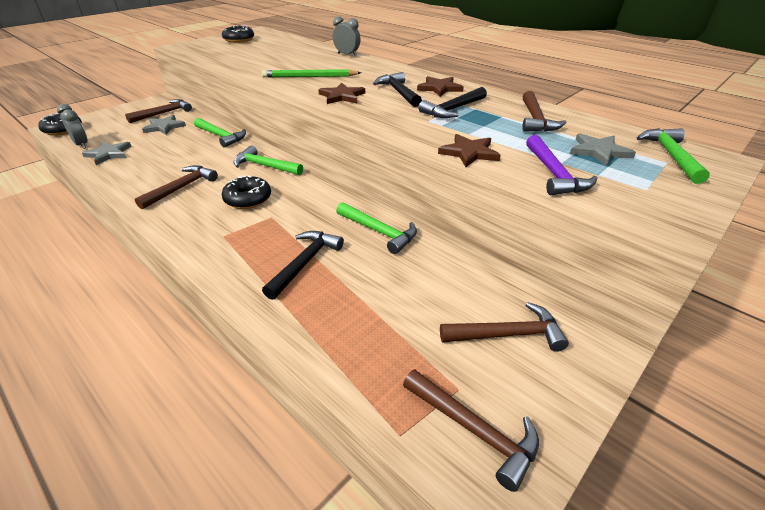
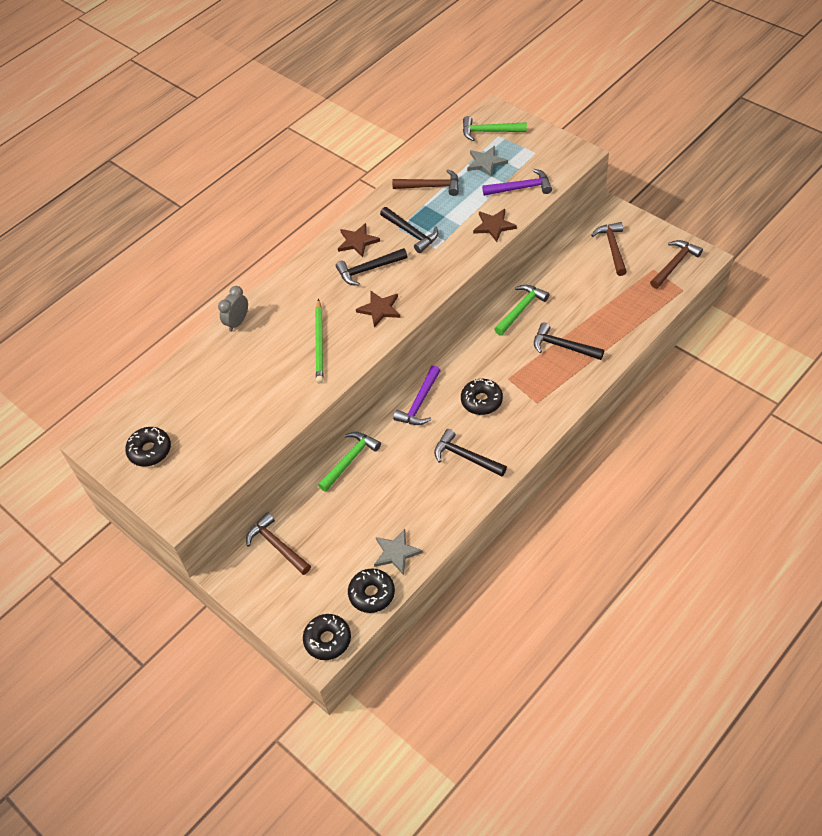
camera: 85 degrees left, 15 degrees up
grey clock [57,104,88,149] -> black donut [348,568,395,613]
brown hammer [135,165,218,210] -> black hammer [434,429,507,477]
grey star [142,115,186,135] -> none
green hammer [234,145,303,175] -> purple hammer [393,365,441,425]

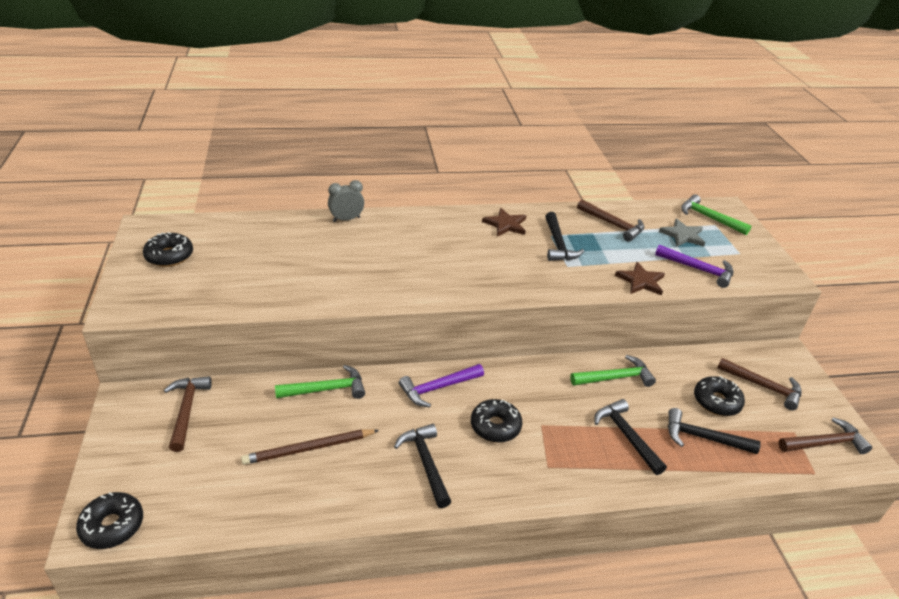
camera: 30 degrees right, 15 degrees down
green pencil [315,299,323,383] -> none
black hammer [336,248,408,286] -> black hammer moved to [668,408,761,454]
black donut [348,568,395,613] -> black donut moved to [694,376,745,416]
brown star [356,291,400,328] -> none
grey star [374,529,423,575] -> none
brown hammer [591,222,627,276] -> brown hammer turned 90 degrees clockwise [717,358,801,410]
none -> brown pencil [241,429,379,465]

